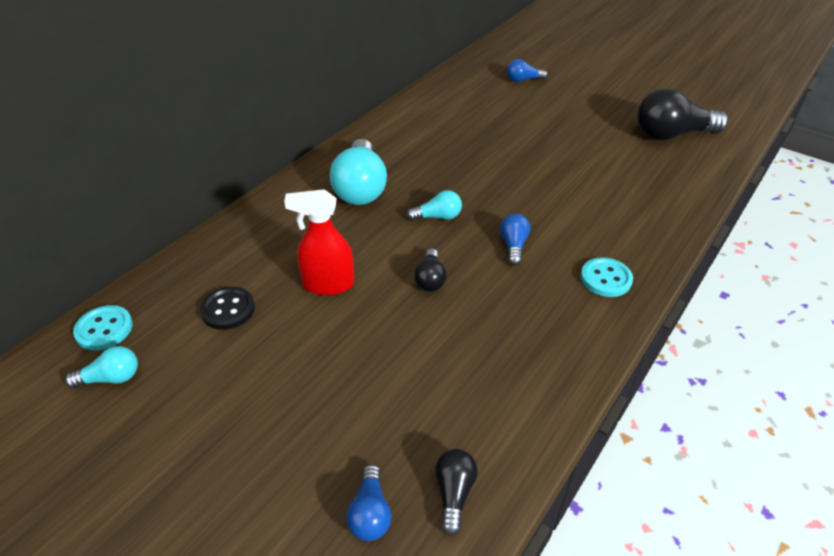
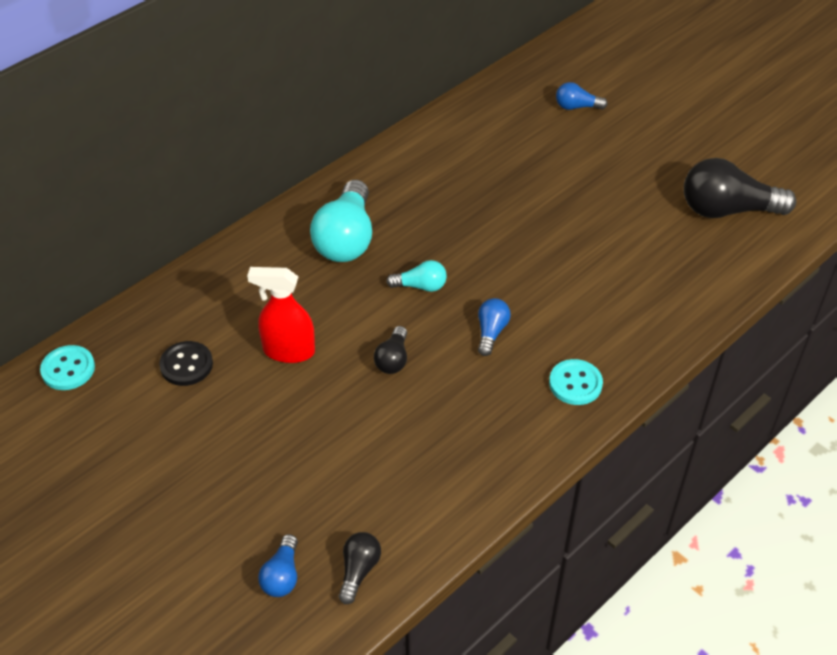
camera: 10 degrees right, 5 degrees up
turquoise light bulb [65,346,138,388] -> none

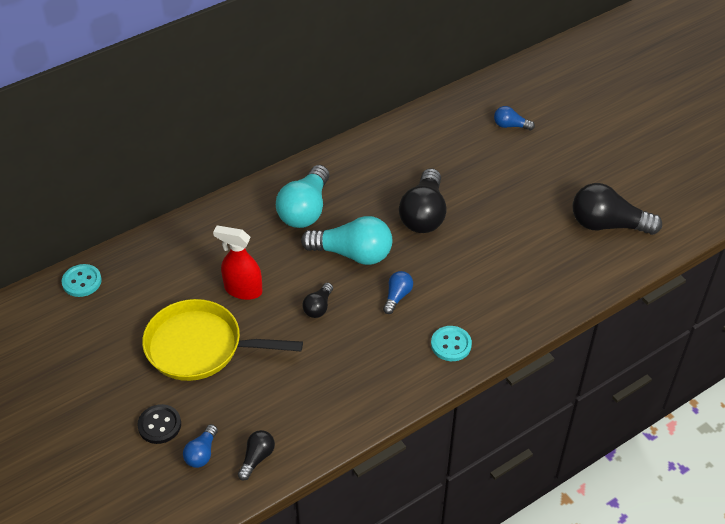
camera: 10 degrees right, 0 degrees up
black button [159,341,213,386] -> black button moved to [137,404,181,444]
turquoise light bulb [386,260,447,292] -> turquoise light bulb [301,216,392,265], size x2.00
none -> yellow pan [142,299,303,381]
none -> black light bulb [399,168,447,233]

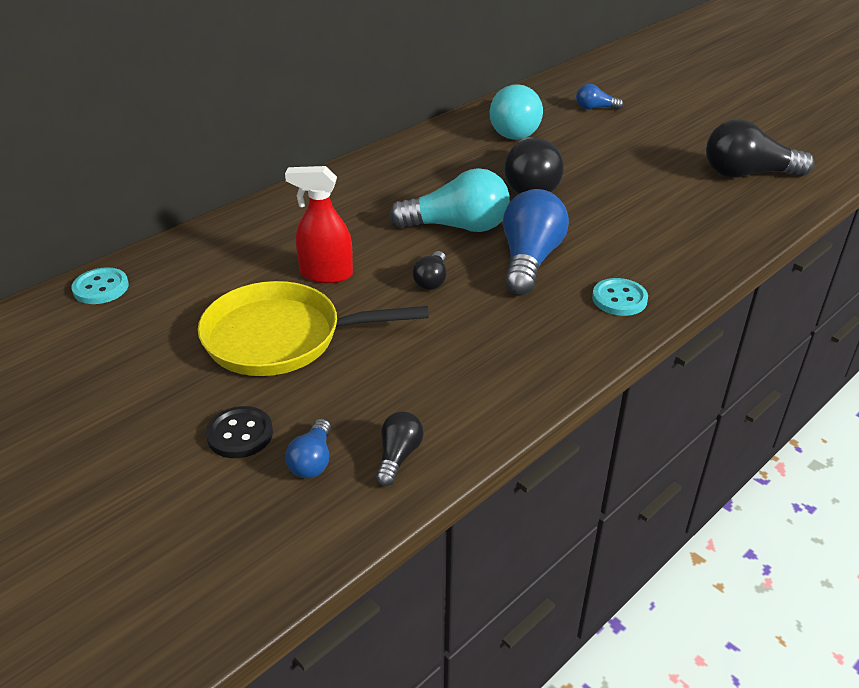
camera: 10 degrees left, 10 degrees down
turquoise light bulb [276,165,329,228] -> turquoise light bulb moved to [490,84,543,140]
blue light bulb [383,271,413,314] -> blue light bulb [503,189,569,295], size x2.00

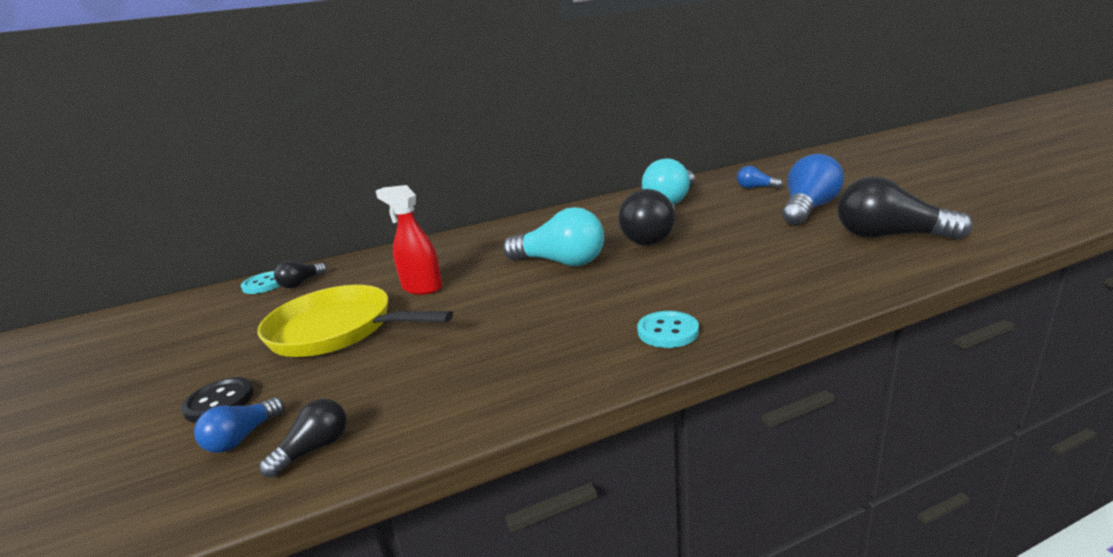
camera: 25 degrees right, 15 degrees down
black light bulb [412,251,447,290] -> black light bulb moved to [274,261,327,288]
blue light bulb [503,189,569,295] -> blue light bulb moved to [782,154,844,225]

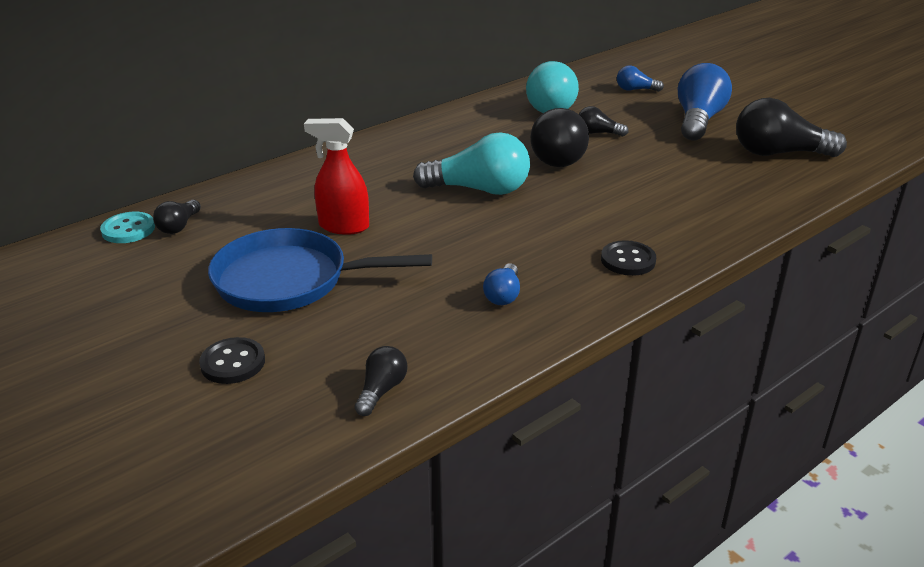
camera: 20 degrees left, 10 degrees up
blue light bulb [194,397,284,453] -> blue light bulb moved to [483,263,520,305]
yellow pan [257,285,453,357] -> blue pan [208,228,432,312]
turquoise button [637,311,699,348] -> black button [601,240,656,276]
none -> black light bulb [579,106,629,137]

